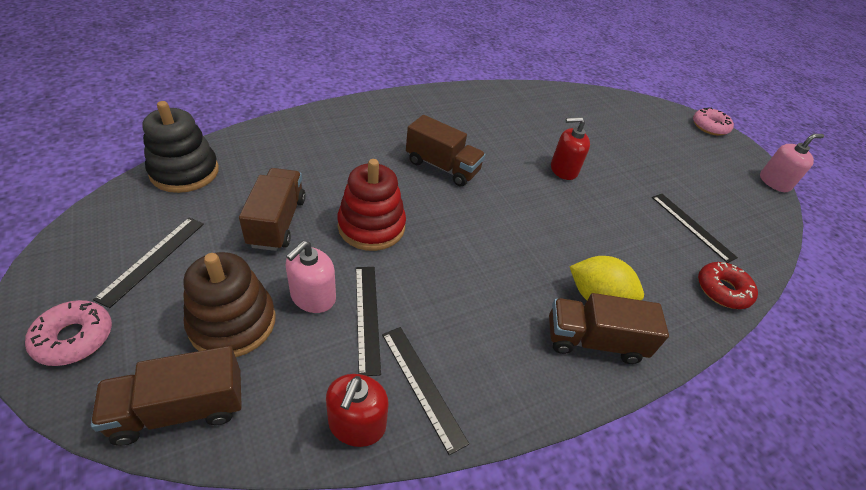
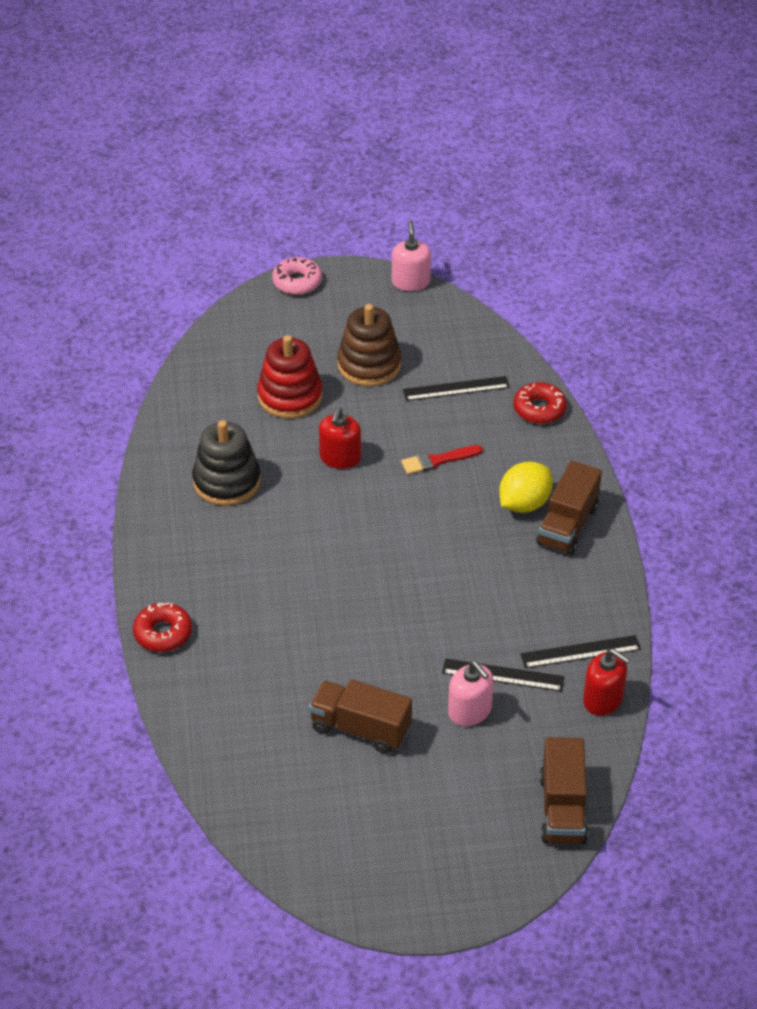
camera: 65 degrees left, 0 degrees up
pink donut [25,300,112,366] -> none
black ruler [93,217,204,308] -> none
black stacking toy [142,101,219,193] -> black stacking toy moved to [192,420,261,506]
brown stacking toy [183,252,276,357] -> brown stacking toy moved to [337,304,401,386]
red stacking toy [337,159,406,251] -> red stacking toy moved to [257,335,322,418]
brown truck [406,115,486,186] -> none
none -> red donut [133,603,192,652]
none -> red brush [401,445,483,475]

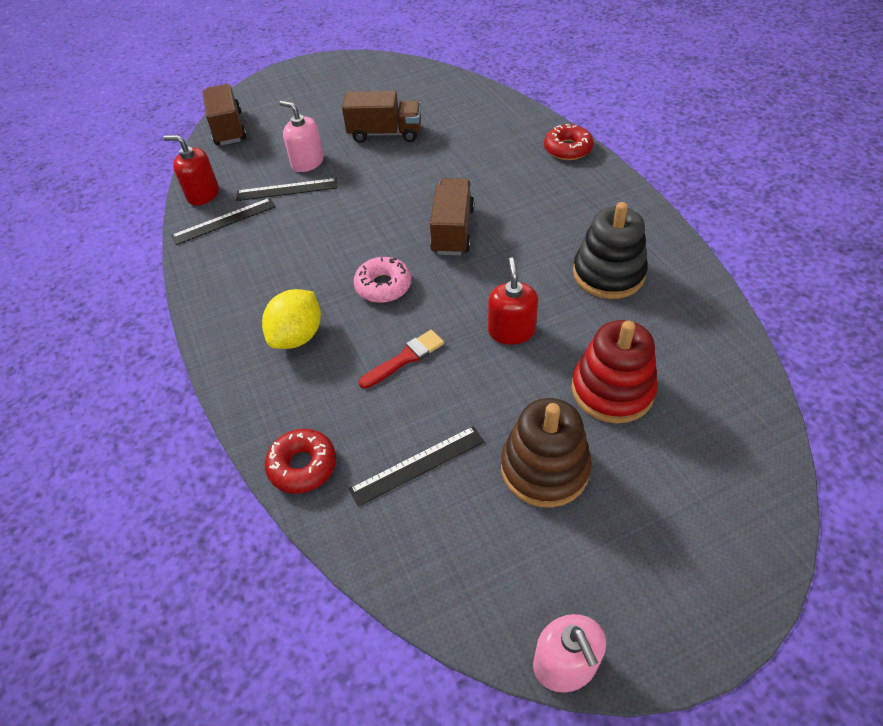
camera: 165 degrees right, 5 degrees up
pink donut [272,257,322,295] -> pink donut moved to [353,257,411,303]
brown truck [537,461,602,555] -> brown truck moved to [430,178,475,255]

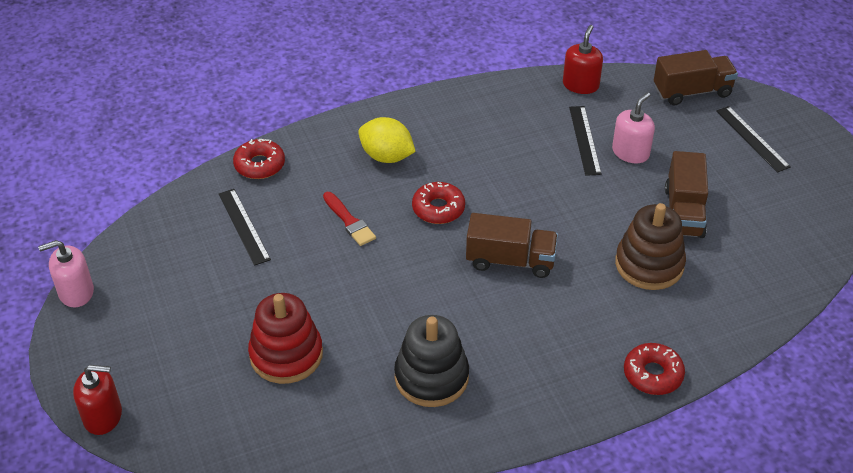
camera: 90 degrees right, 5 degrees down
black ruler [171,198,276,245] -> black ruler moved to [716,106,791,172]
pink donut [353,257,411,303] -> red donut [412,182,465,224]
red soap dispenser [488,257,538,345] -> red soap dispenser moved to [73,365,122,435]
brown stacking toy [501,398,592,508] -> brown stacking toy moved to [615,203,686,290]

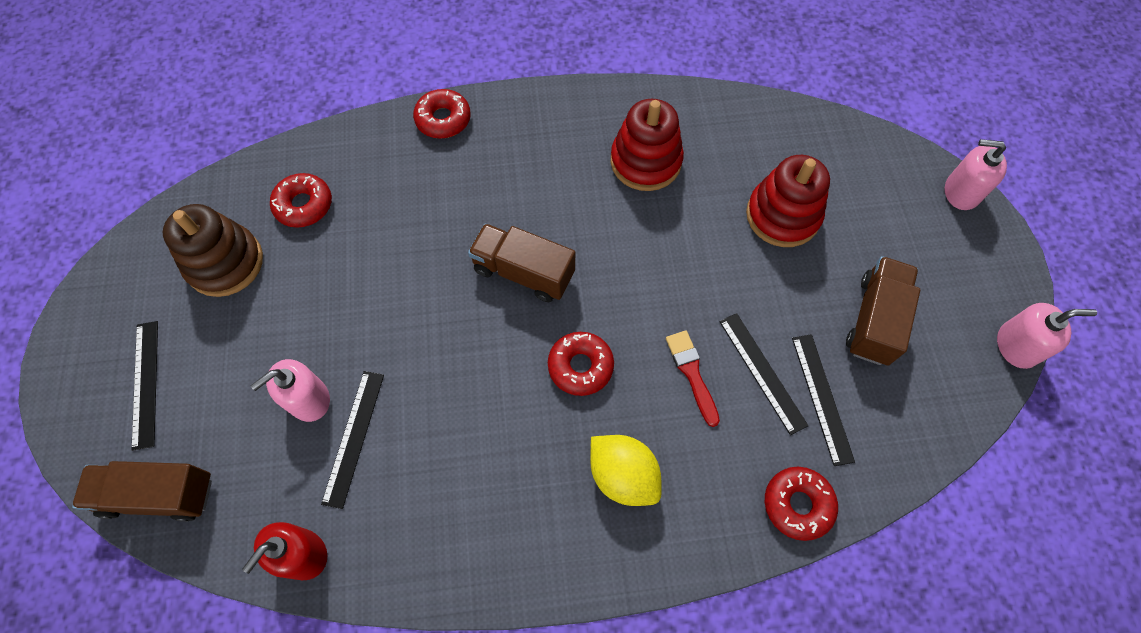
camera: 165 degrees left, 20 degrees up
red soap dispenser [73,365,122,435] -> pink soap dispenser [945,139,1007,210]
black stacking toy [394,315,469,407] -> red stacking toy [611,99,684,191]
brown stacking toy [615,203,686,290] -> brown stacking toy moved to [163,204,263,297]
brown truck [665,151,708,238] -> brown truck moved to [846,256,920,365]
none -> red donut [270,173,332,228]
none -> black ruler [719,313,809,435]

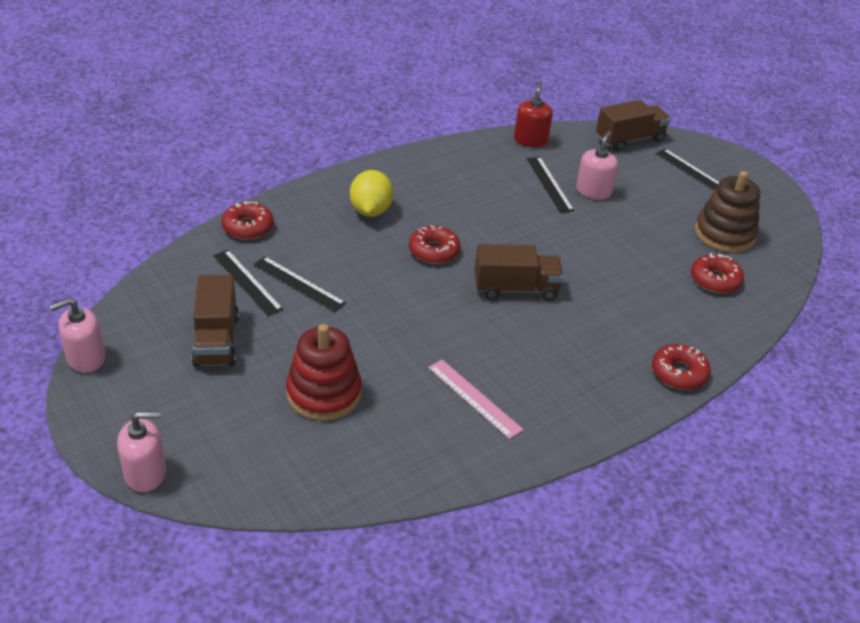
camera: 150 degrees right, 25 degrees down
yellow lemon [590,435,662,506] -> yellow lemon turned 75 degrees clockwise [350,170,393,217]
red stacking toy [611,99,684,191] -> pink ruler [428,360,524,439]
red brush [666,330,720,427] -> none

